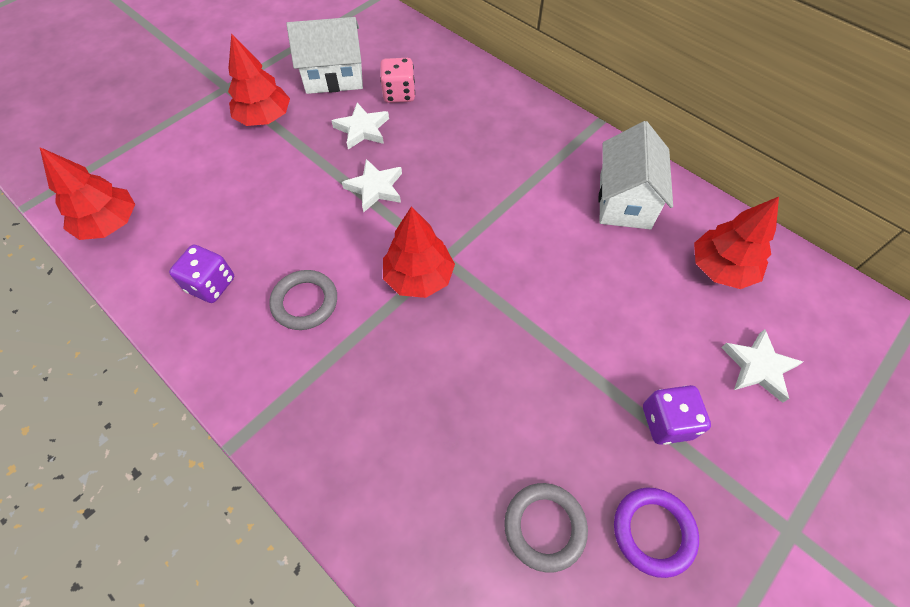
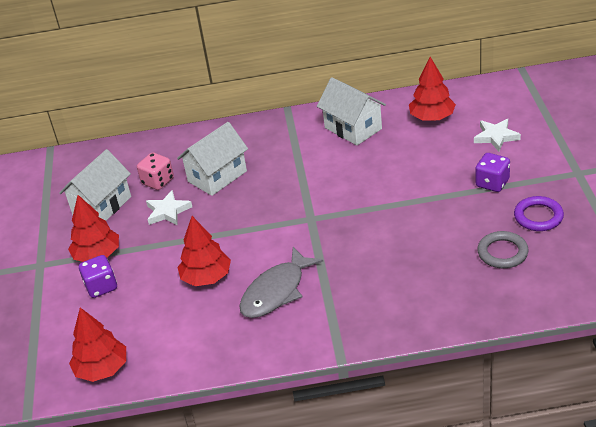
camera: 45 degrees left, 20 degrees down
purple dice [169,245,234,303] -> purple dice moved to [79,255,117,298]
grey ring [269,270,337,330] -> grey fish [239,247,323,318]
white star [342,159,402,212] -> none
red tree [383,206,455,298] -> red tree moved to [178,216,231,286]
none -> white house [177,122,248,196]

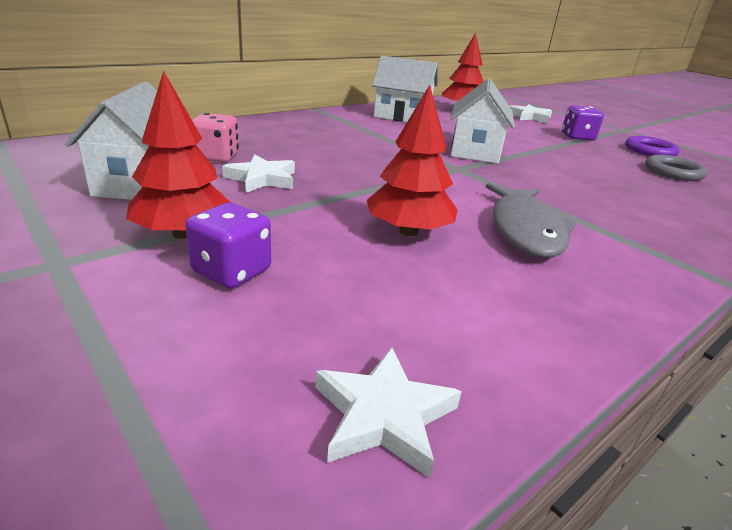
camera: 40 degrees left, 10 degrees down
red tree [69,308,126,382] -> white star [316,347,461,478]
white house [177,122,248,196] -> white house moved to [450,78,515,164]

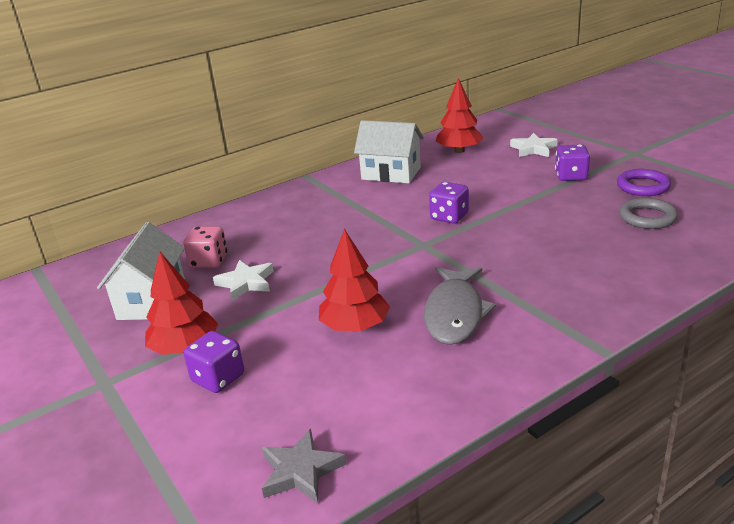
camera: 10 degrees right, 0 degrees up
white star [316,347,461,478] -> grey star [262,429,346,503]
white house [450,78,515,164] -> purple dice [429,182,469,224]

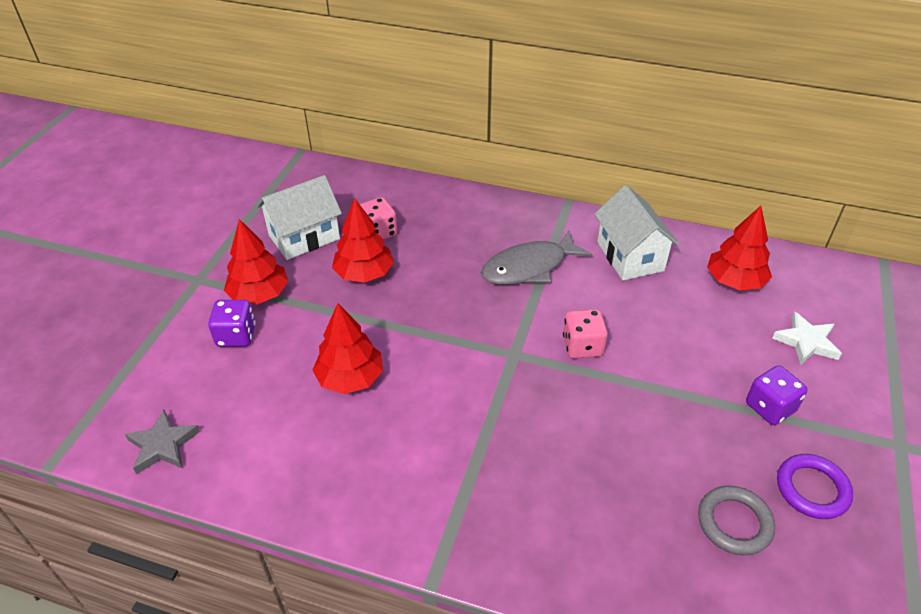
camera: 50 degrees right, 15 degrees up
white star [213,260,274,301] -> red tree [332,198,394,283]
grey fish [424,267,496,345] -> grey fish moved to [481,231,593,285]
purple dice [429,182,469,224] -> pink dice [563,309,608,359]

